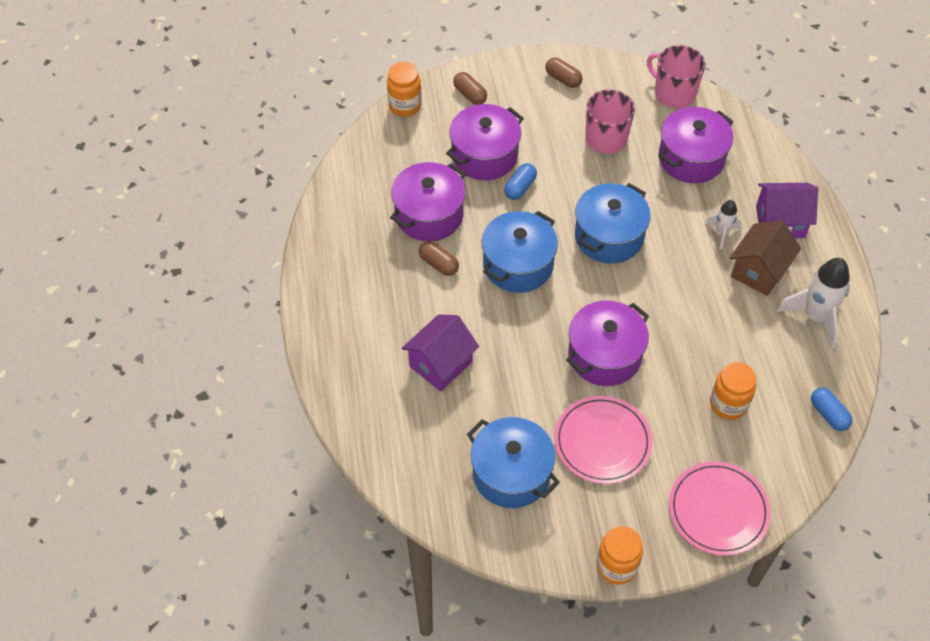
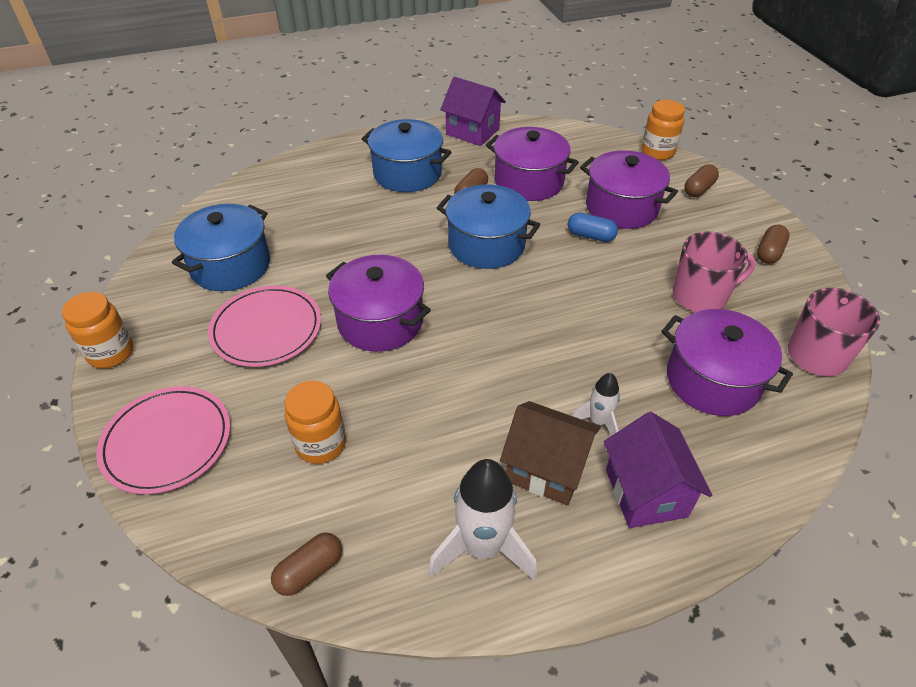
camera: 80 degrees right, 10 degrees down
purple house [402,314,479,392] -> purple house moved to [440,77,506,146]
blue pot [575,183,651,263] -> blue pot moved to [362,119,452,192]
blue capsule [811,388,852,431] -> brown capsule [271,533,342,596]

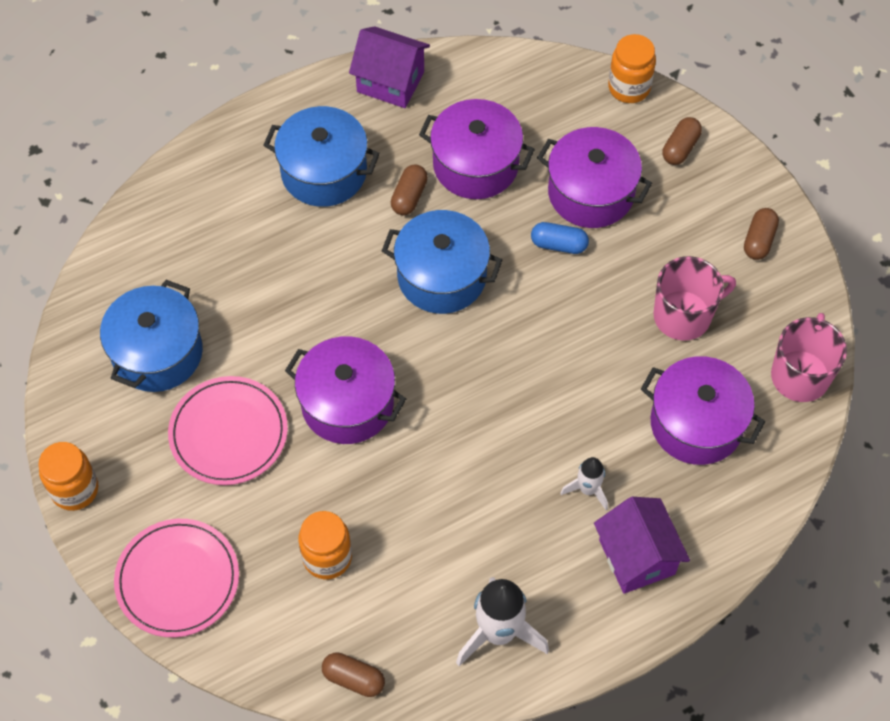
camera: 10 degrees left, 15 degrees up
brown capsule [271,533,342,596] -> brown capsule turned 75 degrees clockwise [322,652,385,697]
brown house [500,401,601,506] -> none

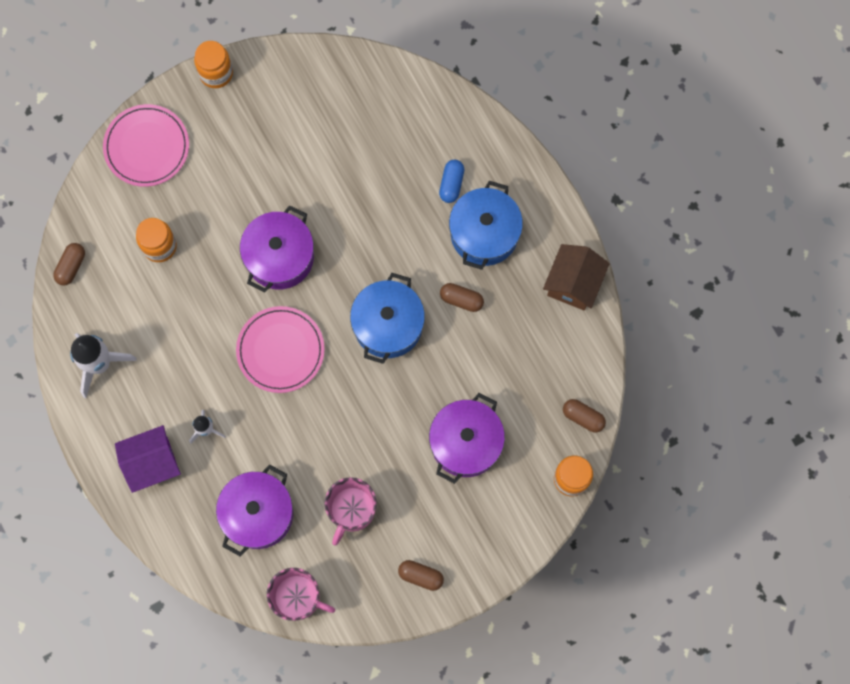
camera: 90 degrees right, 15 degrees up
blue pot [100,280,203,392] -> none
pink plate [168,376,288,485] -> pink plate moved to [236,306,325,393]
purple house [349,26,430,108] -> brown house [543,244,610,310]
purple pot [419,99,535,199] -> none
blue capsule [531,222,589,254] -> blue capsule moved to [439,160,464,203]
pink mug [654,256,736,341] -> pink mug turned 45 degrees clockwise [325,477,377,546]
brown capsule [662,117,702,165] -> brown capsule moved to [563,399,606,433]

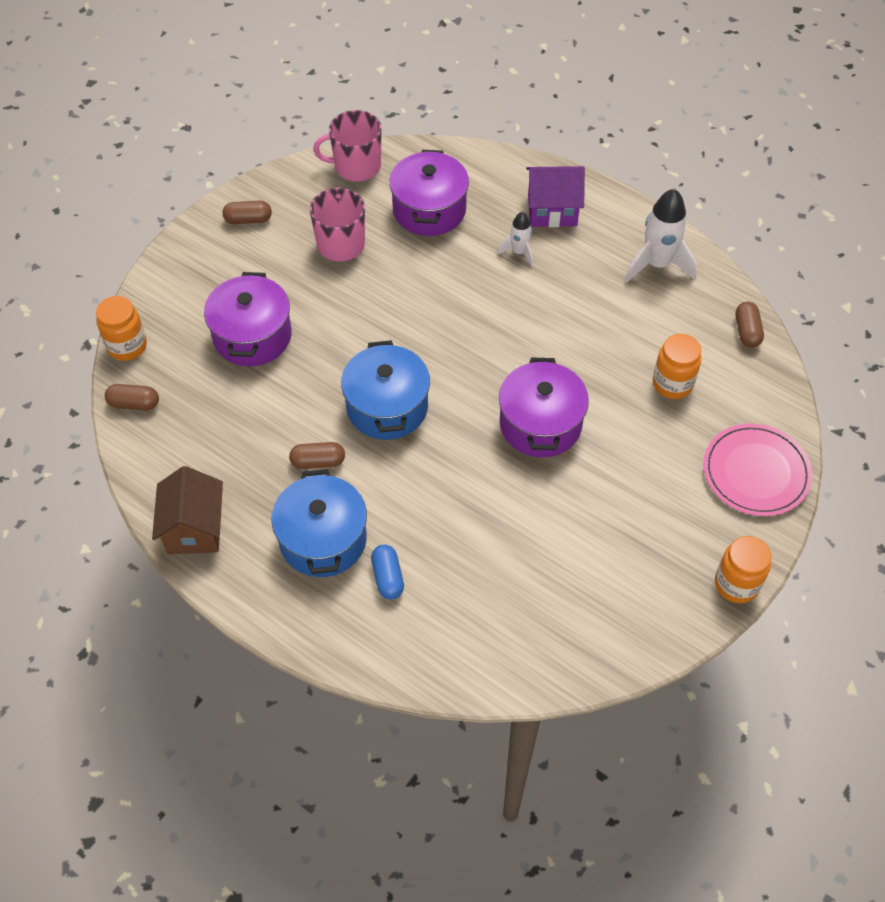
camera: 155 degrees right, 20 degrees down
purple house [115,425,181,493] -> purple house turned 45 degrees clockwise [526,166,585,227]
pink plate [236,306,325,393] -> none

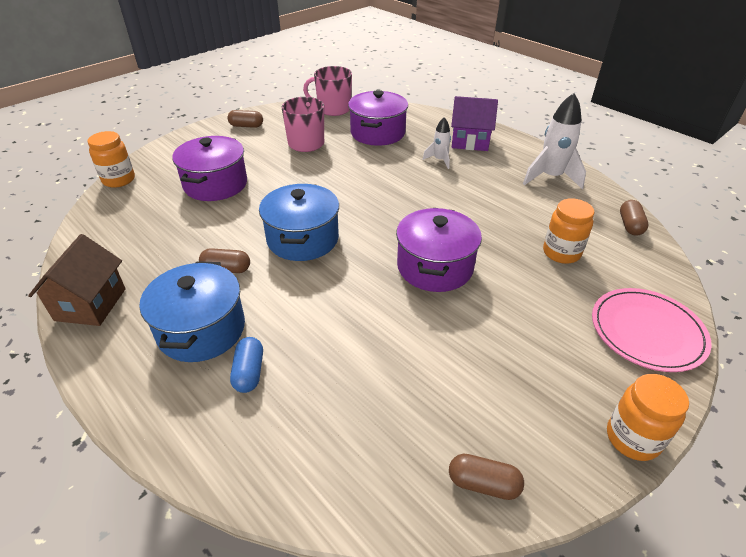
camera: 10 degrees right, 15 degrees down
brown capsule [105,384,159,411] -> brown capsule moved to [449,454,524,500]

